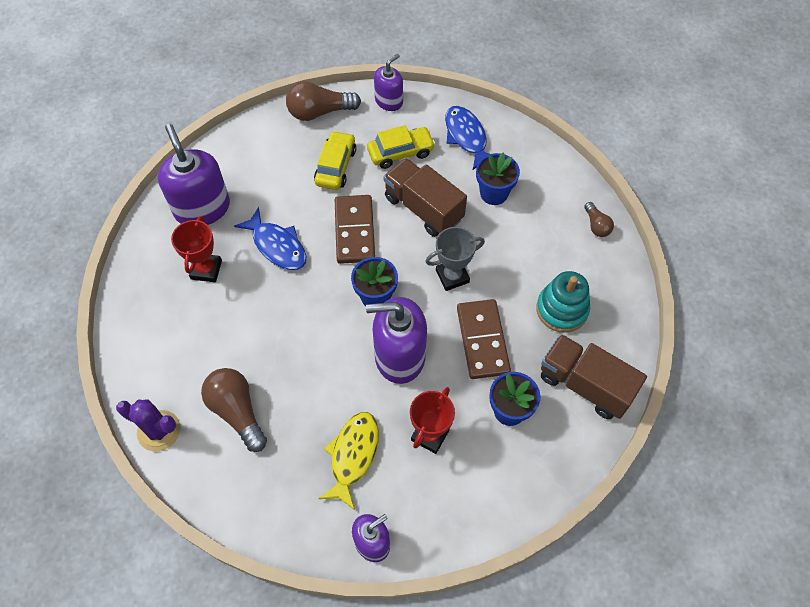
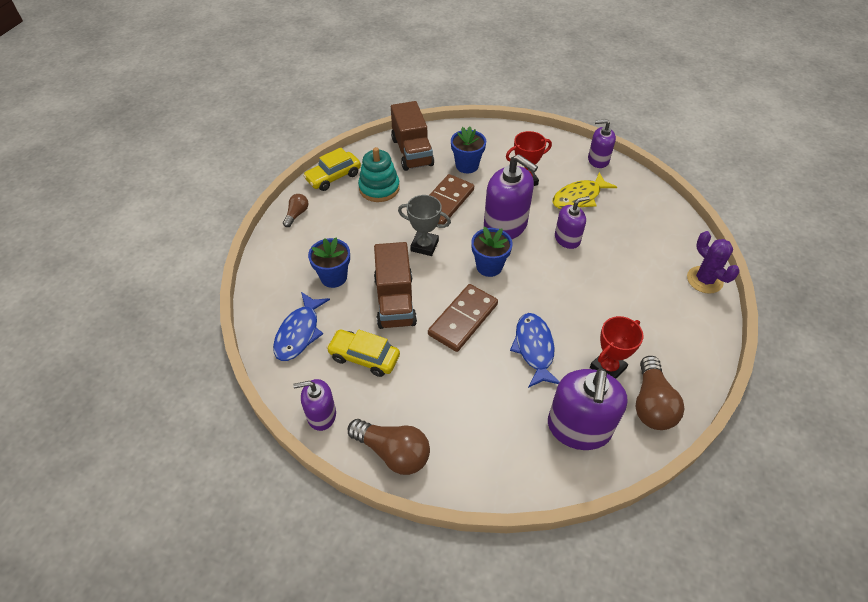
camera: 140 degrees left, 10 degrees down
brown light bulb [201,368,267,452] -> brown light bulb moved to [635,356,684,430]
yellow car [314,130,356,190] -> yellow car moved to [303,148,361,191]
none -> purple soap dispenser [555,196,590,249]

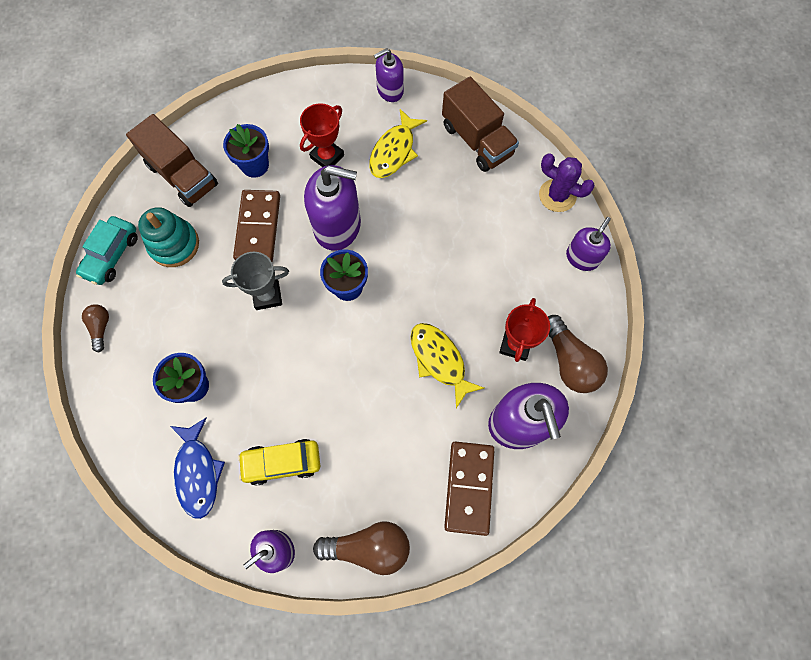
camera: 30 degrees left, 20 degrees up
yellow car [303,148,361,191] -> turquoise car [76,216,138,285]
brown truck [374,242,417,329] -> brown truck moved to [442,77,519,172]
brown domino [428,284,498,352] -> brown domino moved to [444,441,495,536]
blue fish [510,313,560,388] -> yellow fish [411,323,484,408]
purple soap dispenser [555,196,590,249] -> purple soap dispenser moved to [566,217,611,271]

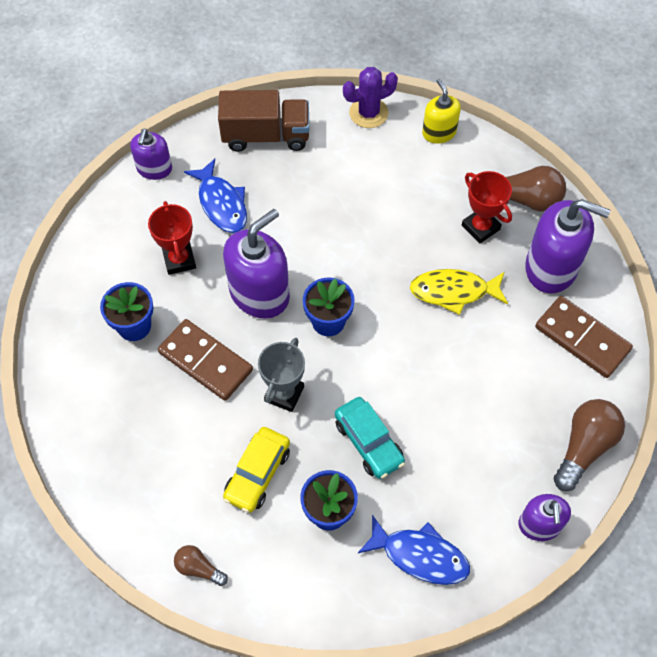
camera: 55 degrees left, 10 degrees down
turquoise car [76,216,138,285] -> turquoise car moved to [335,397,405,479]
brown truck [126,114,218,207] -> none
turquoise stacking toy [138,207,199,267] -> none
yellow car [238,439,320,486] -> yellow car moved to [223,427,290,513]
yellow fish [370,109,427,178] -> blue fish [184,159,247,233]
purple soap dispenser [566,217,611,271] -> yellow soap dispenser [422,79,461,144]

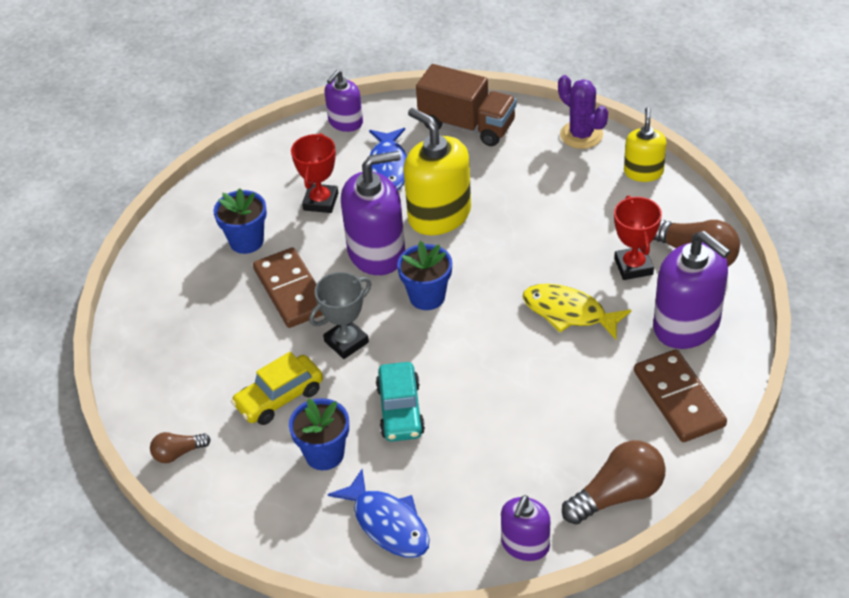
camera: 30 degrees right, 15 degrees down
brown light bulb [174,545,228,586] -> brown light bulb turned 75 degrees counterclockwise [150,432,211,463]
purple cactus [343,67,398,128] -> purple cactus turned 45 degrees clockwise [558,75,608,149]
none -> yellow soap dispenser [403,108,471,235]

